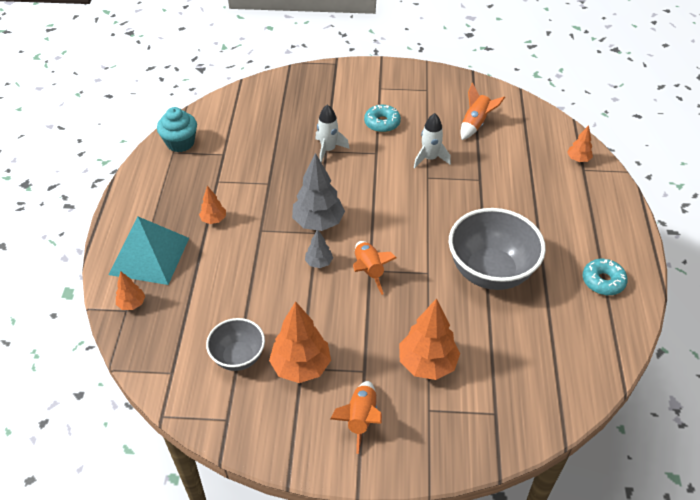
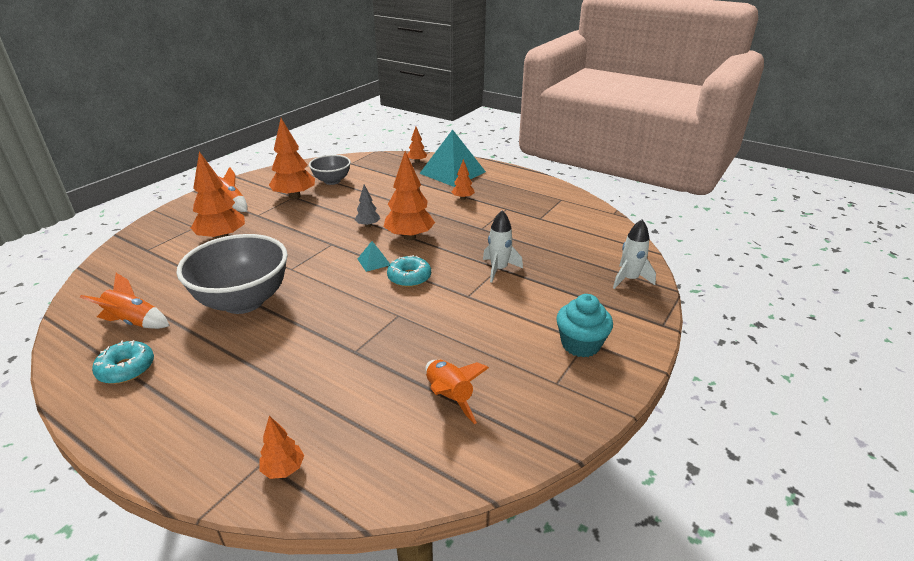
camera: 120 degrees right, 15 degrees down
turquoise cupcake [157,107,197,152] -> turquoise cupcake moved to [556,294,613,357]
grey tree [292,153,345,231] -> orange tree [384,151,435,240]
orange rocket [353,241,397,295] -> orange rocket moved to [80,273,169,329]
turquoise donut [364,105,401,132] -> turquoise donut moved to [387,255,431,287]
white rocket [413,113,451,168] -> white rocket moved to [613,219,656,289]
none -> turquoise pyramid [358,241,390,272]

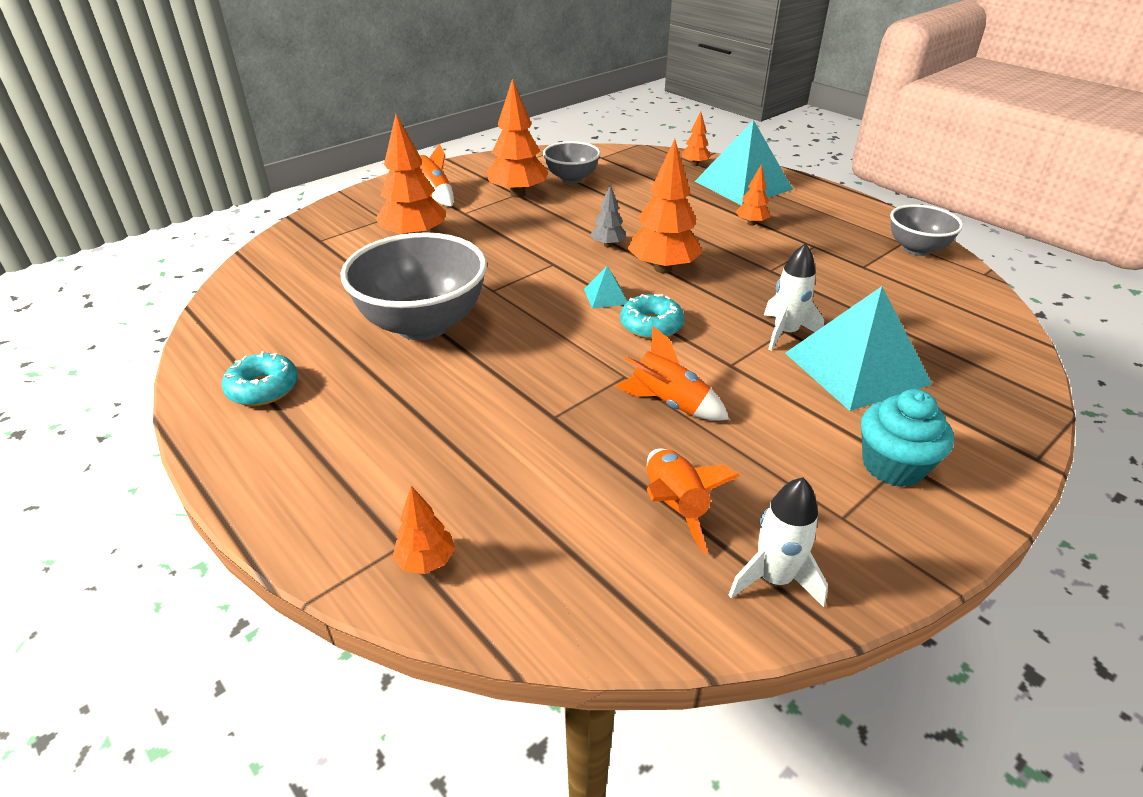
camera: 15 degrees right, 5 degrees up
orange rocket [80,273,169,329] -> orange rocket moved to [615,326,729,421]
white rocket [613,219,656,289] -> white rocket moved to [729,477,828,607]
none -> turquoise pyramid [785,286,932,411]
none -> grey bowl [890,204,963,256]

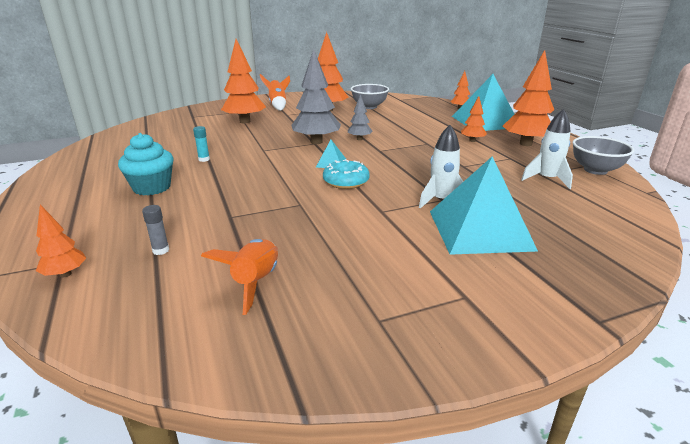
camera: 20 degrees right, 10 degrees down
turquoise donut [222,351,298,406] -> none
grey bowl [341,232,487,340] -> turquoise glue stick [193,126,210,162]
orange rocket [615,326,729,421] -> none
orange tree [628,139,703,273] -> orange tree moved to [503,50,554,146]
white rocket [729,477,828,607] -> white rocket moved to [521,109,573,189]
turquoise cupcake [861,389,954,487] -> turquoise cupcake moved to [118,133,174,196]
none -> grey glue stick [142,205,169,255]
none -> grey tree [291,49,341,144]

